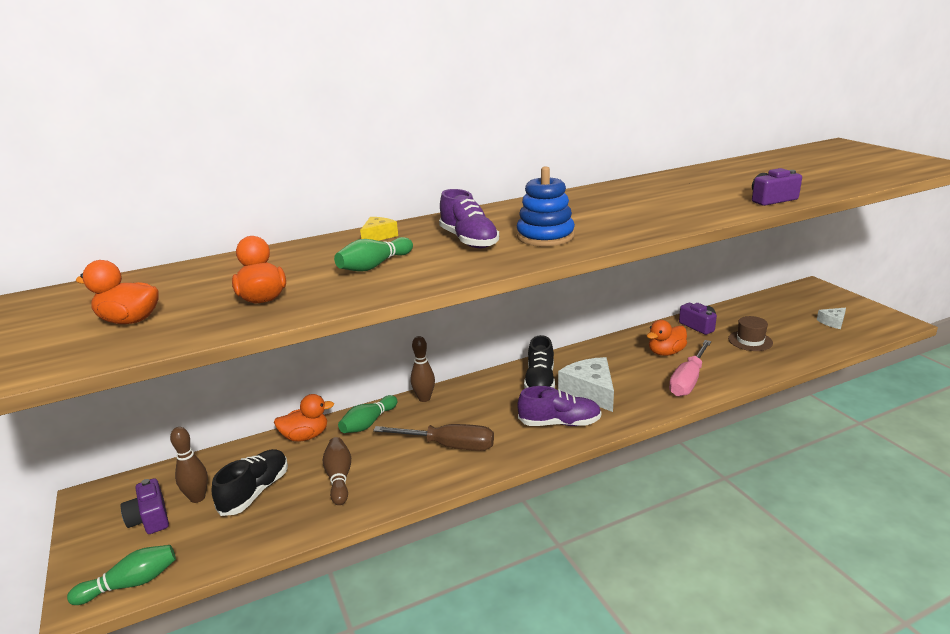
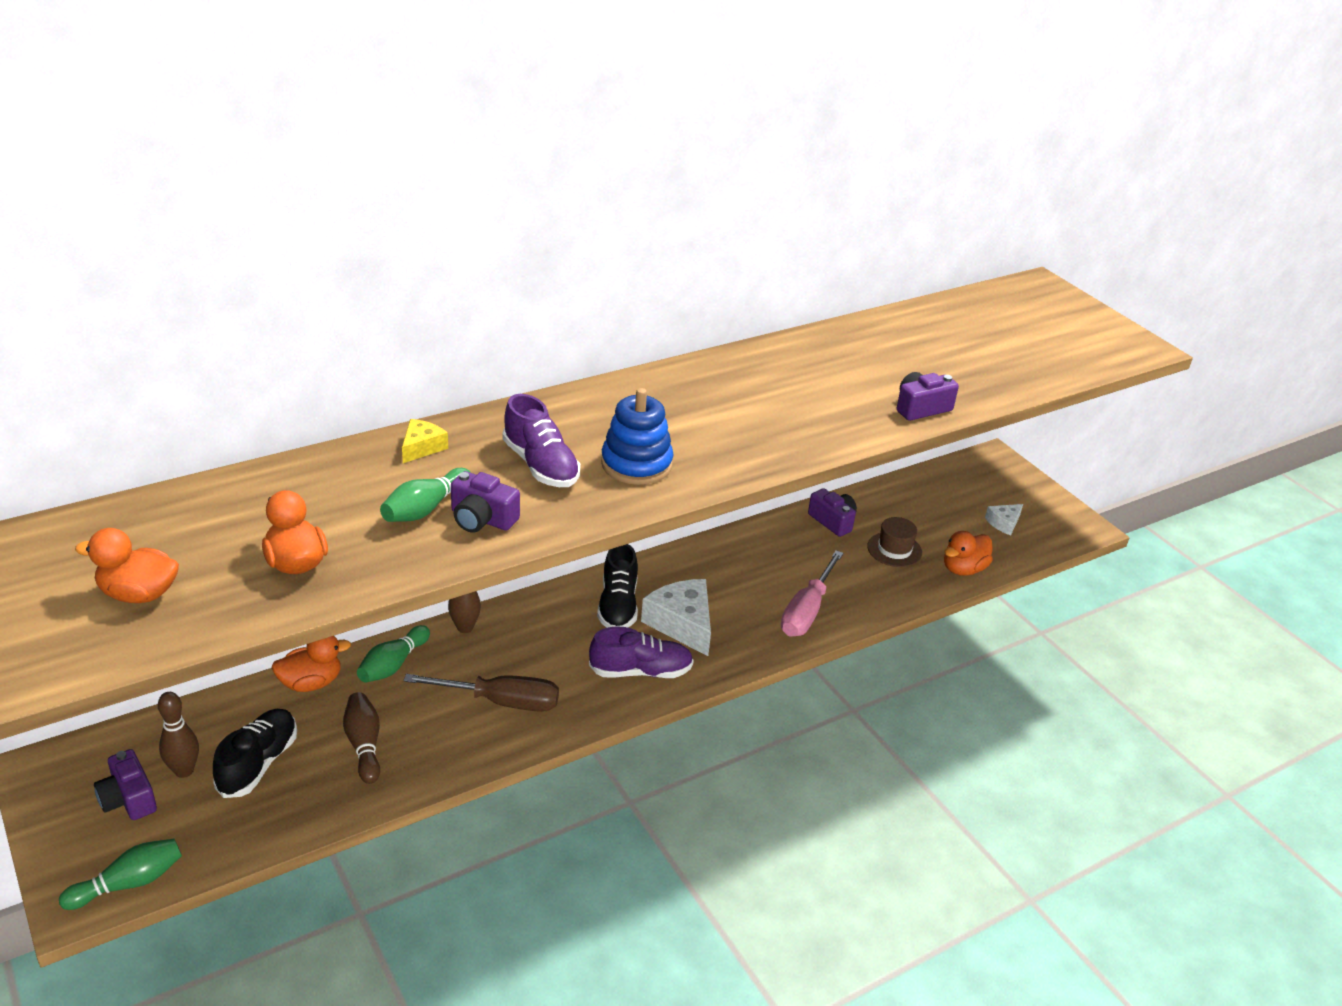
camera: 10 degrees left, 10 degrees up
orange duck [647,320,687,356] -> orange duck moved to [944,531,993,576]
none -> purple camera [451,471,520,533]

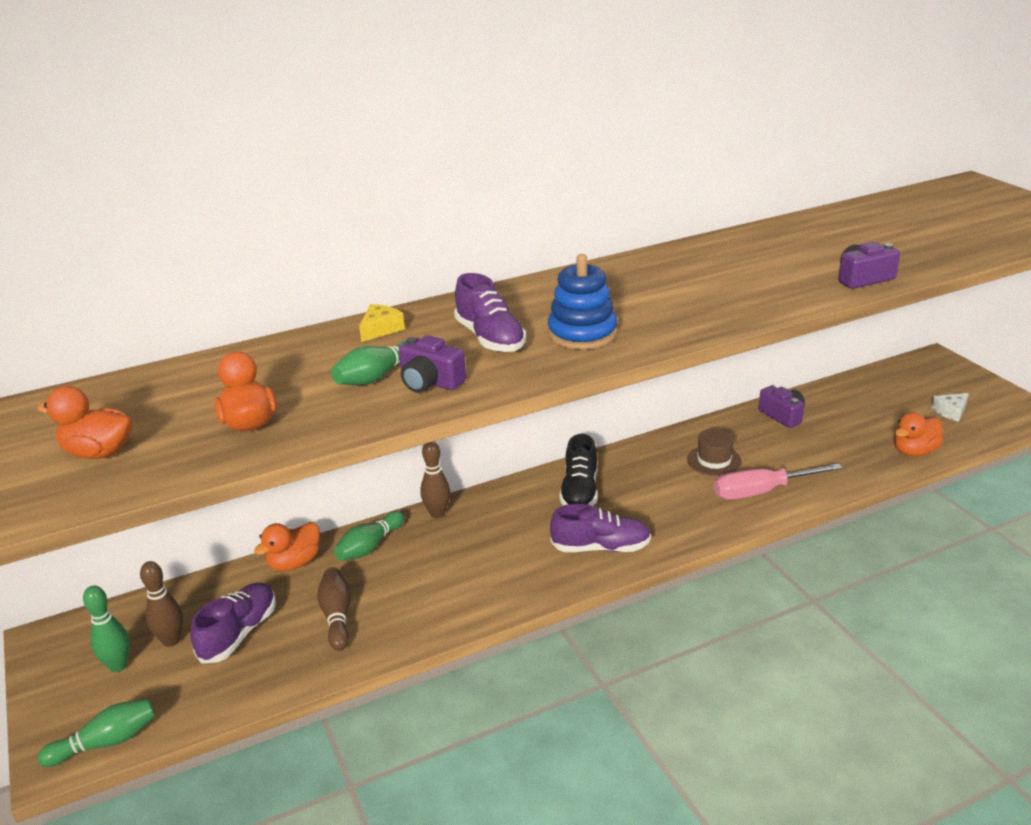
camera: 10 degrees right, 5 degrees down
purple camera [94,749,157,820] -> green bowling pin [83,586,130,672]
black shoe [213,709,297,798] -> purple shoe [190,583,276,664]
orange duck [272,636,351,692] -> orange duck turned 150 degrees clockwise [254,522,320,571]
brown screwdriver [403,674,559,712] -> none
white cheese [641,579,711,656] -> none
pink screwdriver [781,550,844,637] -> pink screwdriver turned 45 degrees clockwise [714,463,843,500]
brown hat [867,517,922,567] -> brown hat moved to [687,429,742,476]

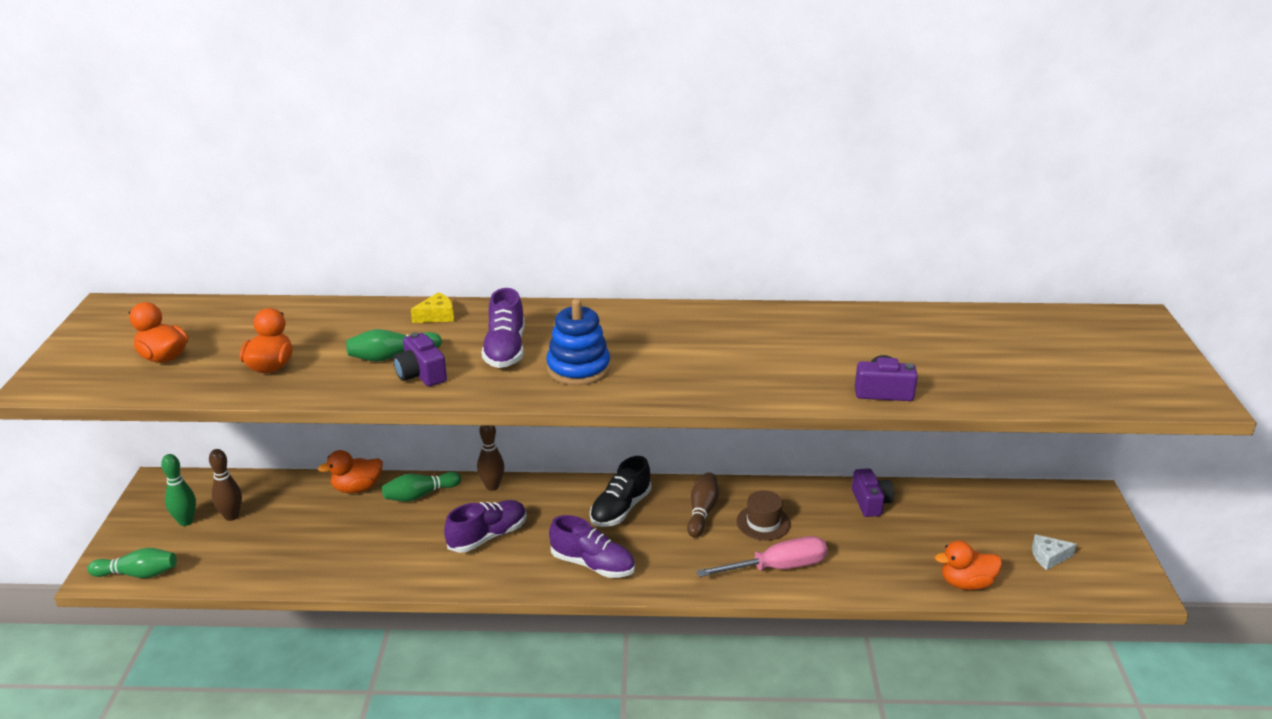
camera: 25 degrees right, 0 degrees up
purple shoe [190,583,276,664] -> purple shoe moved to [444,500,527,553]
brown bowling pin [317,567,351,651] -> brown bowling pin moved to [687,472,719,537]
pink screwdriver [714,463,843,500] -> pink screwdriver turned 150 degrees clockwise [696,536,827,577]

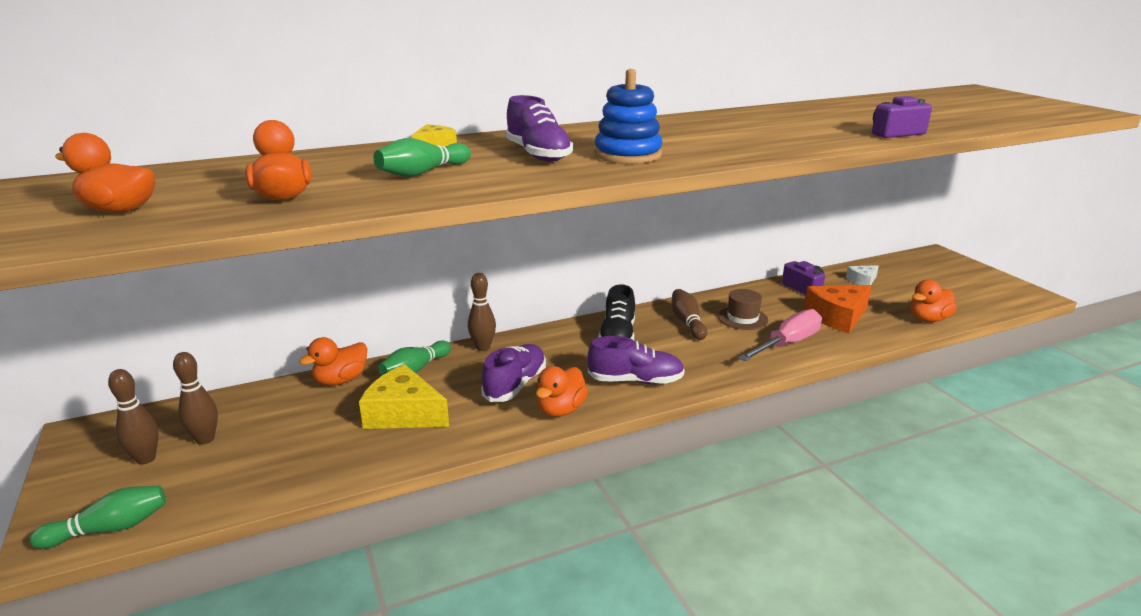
camera: 25 degrees left, 5 degrees down
green bowling pin [161,454,196,526] -> brown bowling pin [108,369,159,465]
purple camera [393,332,447,387] -> none
white cheese [1032,534,1077,570] -> white cheese moved to [846,265,879,285]
none -> yellow cheese [359,364,449,429]
none -> orange duck [536,366,588,417]
none -> orange cheese [804,285,872,333]

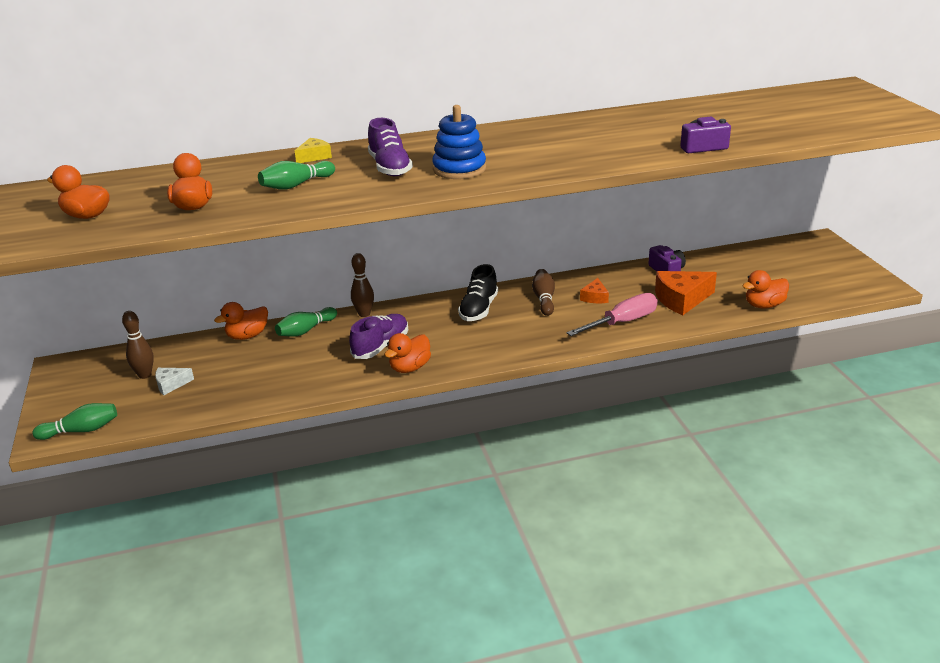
camera: 10 degrees right, 5 degrees up
brown bowling pin [108,369,159,465] -> none
yellow cheese [359,364,449,429] -> none
purple shoe [588,336,685,385] -> none
brown hat [718,289,768,330] -> orange cheese [580,278,609,303]
white cheese [846,265,879,285] -> white cheese moved to [155,368,194,395]

